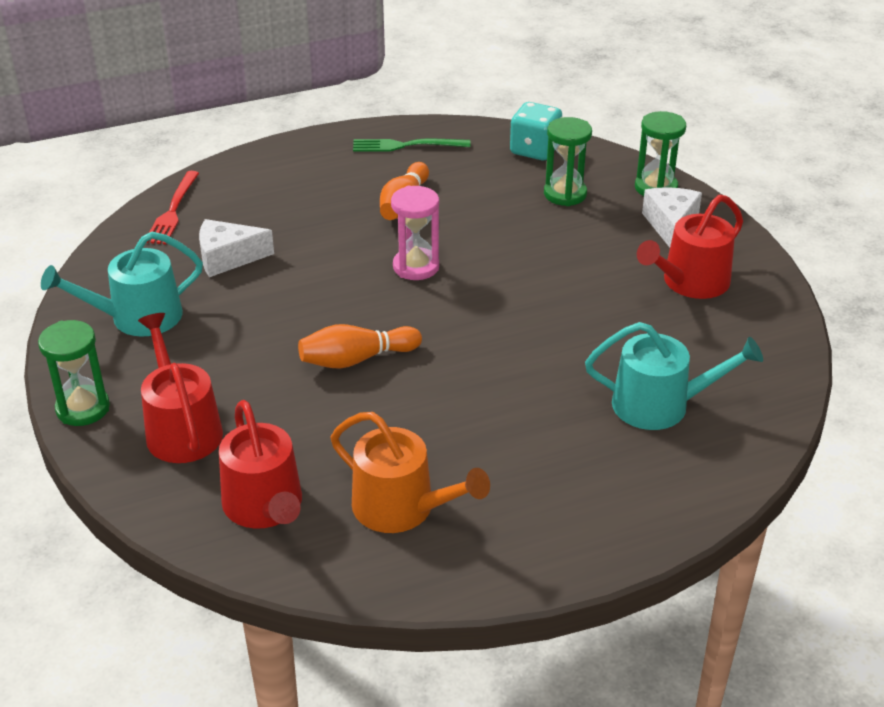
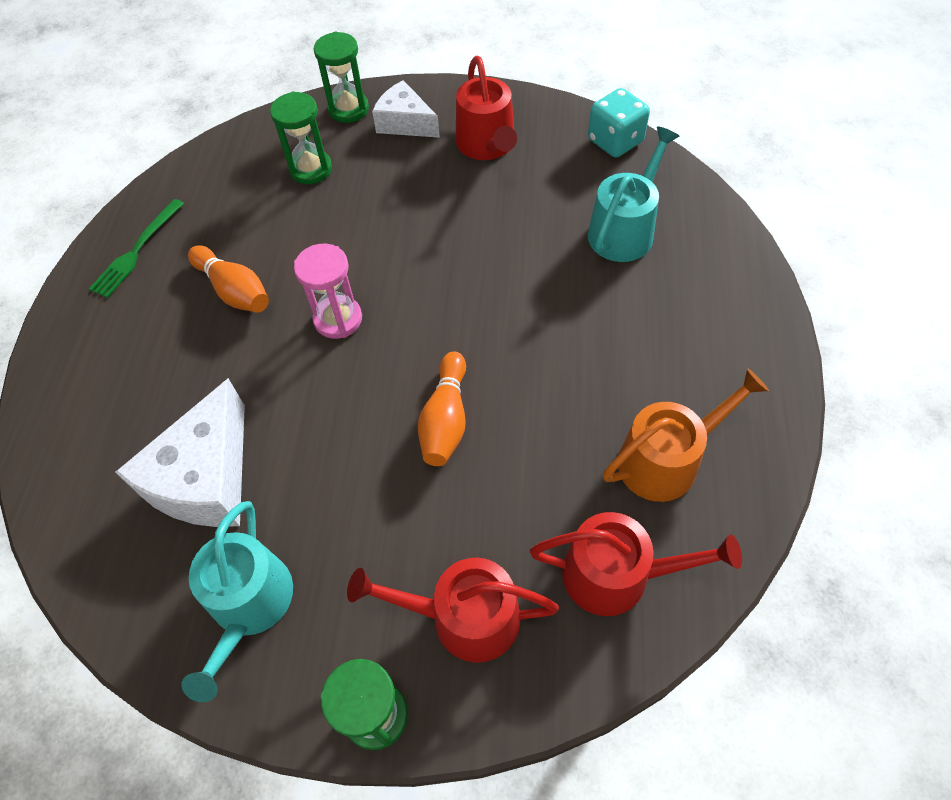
camera: 60 degrees left, 20 degrees up
red fork [146,171,199,245] -> none
white cheese [199,219,274,277] -> white cheese [115,378,245,527], size x1.59
turquoise dice [510,102,562,160] -> turquoise dice moved to [588,88,650,158]

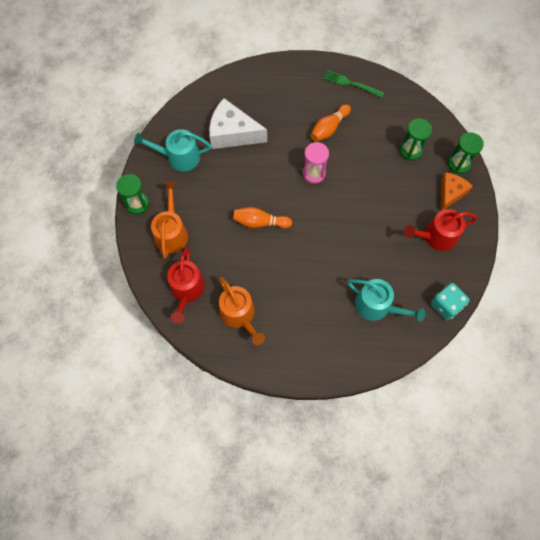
camera: 85 degrees right, 10 degrees up
red watering can [347,558,559,663] -> orange watering can [151,181,188,259]
white cheese [372,80,440,138] -> orange cheese [441,172,473,210]

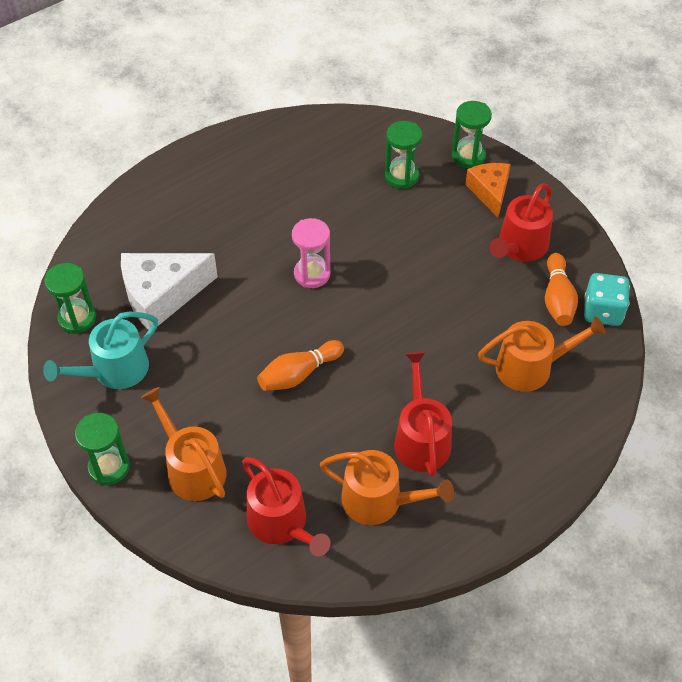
camera: 40 degrees left, 15 degrees down
orange bowling pin [311,104,351,142] -> orange bowling pin moved to [545,253,578,326]
green fork [323,70,384,98] -> none
turquoise watering can [347,279,425,322] -> orange watering can [478,316,606,392]
none -> green hourglass [44,263,96,334]
none -> red watering can [394,352,452,477]

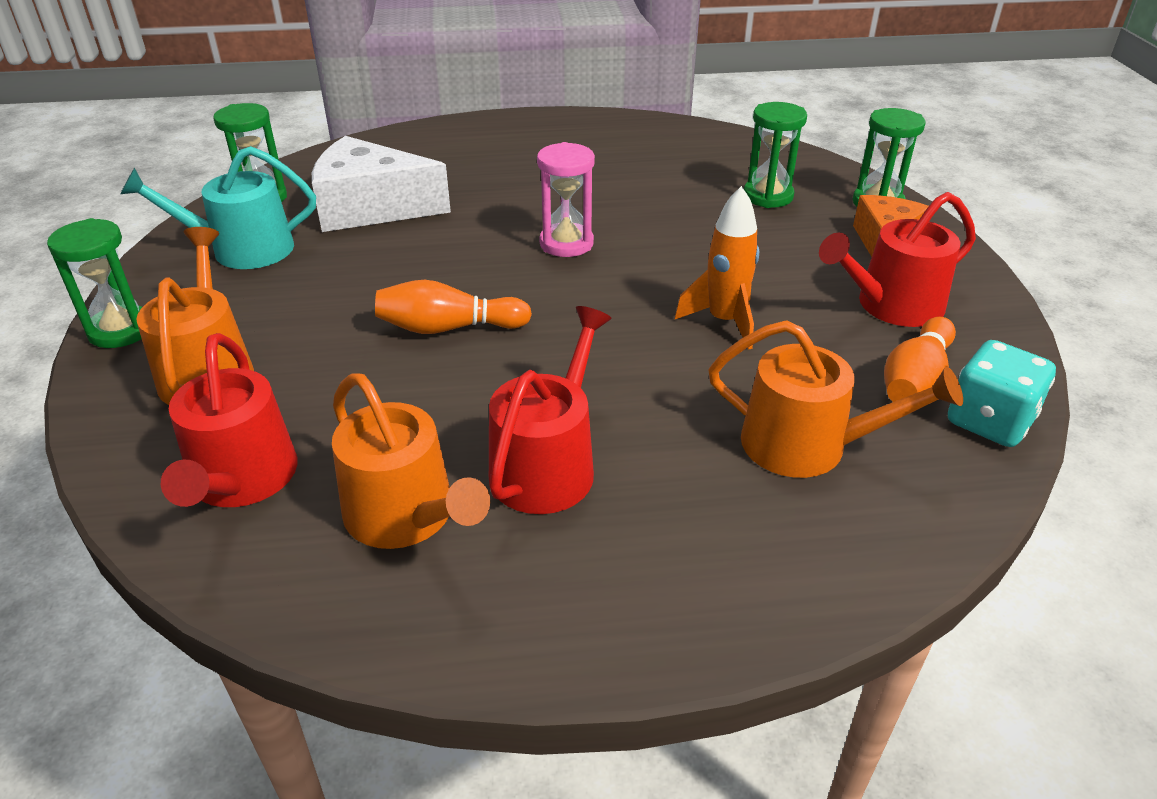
camera: 30 degrees right, 15 degrees down
none -> orange rocket [675,186,759,350]

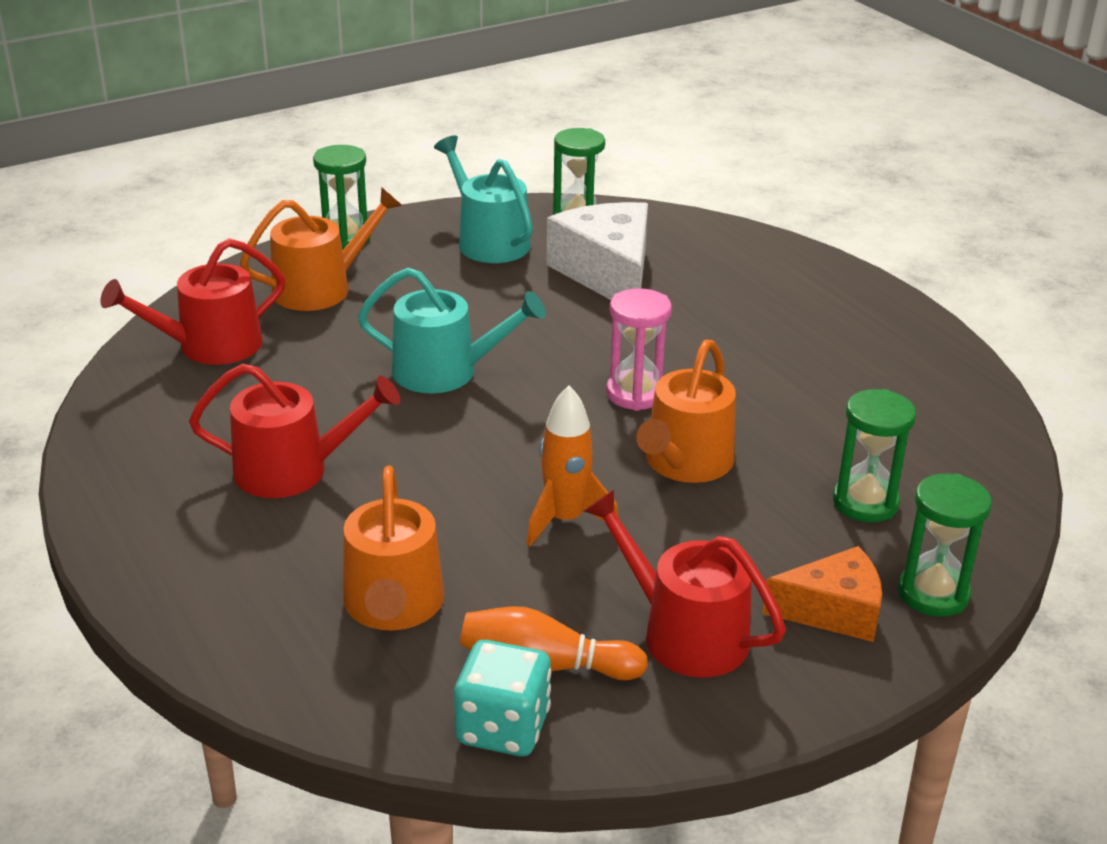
camera: 65 degrees right, 5 degrees down
orange watering can [332,373,490,549] -> orange watering can moved to [636,340,736,483]
orange bowling pin [375,280,532,334] -> turquoise watering can [358,268,546,394]

